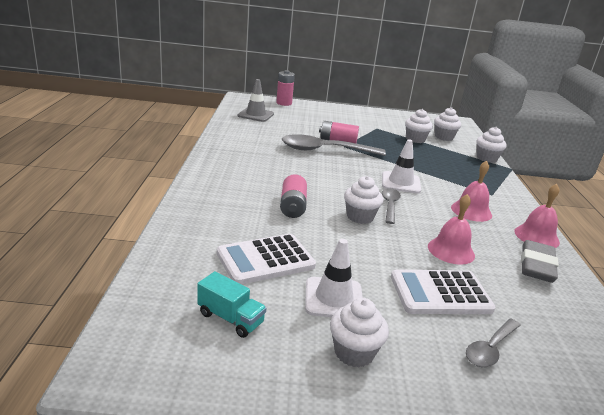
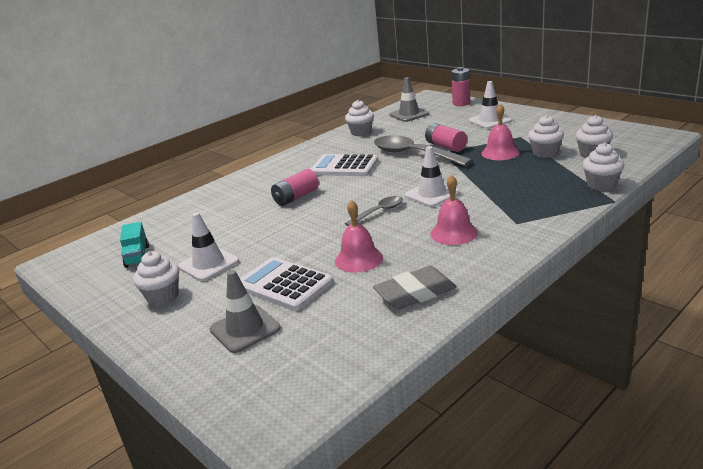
camera: 50 degrees right, 0 degrees up
white calculator [217,234,316,285] -> white calculator moved to [311,154,378,176]
white cupcake [344,176,383,224] -> white cupcake moved to [345,100,374,136]
grey spoon [466,318,521,367] -> grey traffic cone [210,270,281,353]
pink bell [514,184,560,248] -> pink bell moved to [482,104,519,160]
none -> white traffic cone [468,81,512,129]

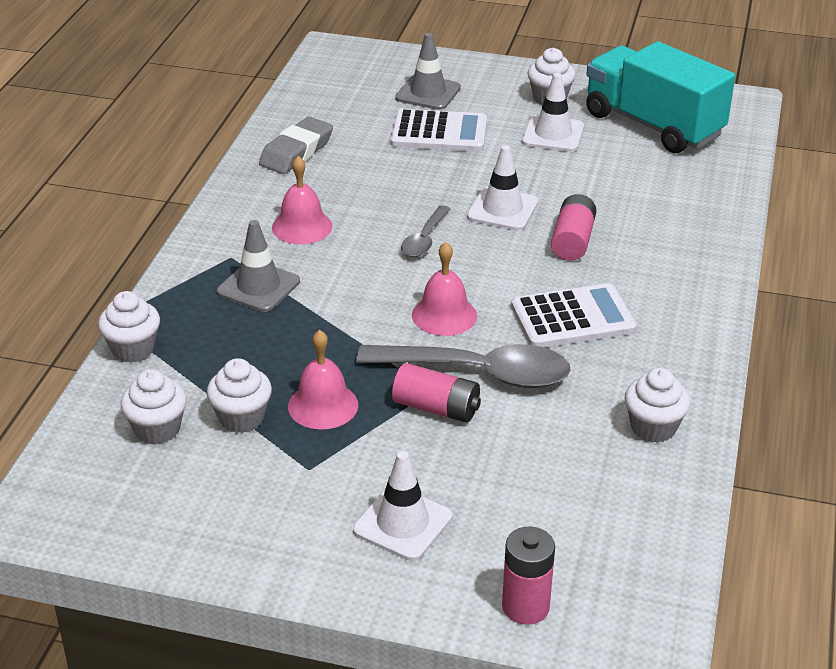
camera: 145 degrees right, 10 degrees up
turquoise truck [120,222,149,268] -> turquoise truck [586,41,735,153], size x2.32
pink bell [335,200,383,273] -> pink bell moved to [412,242,477,336]
grey traffic cone [389,77,429,122] -> grey traffic cone moved to [217,220,300,312]
white traffic cone [405,146,460,207] -> white traffic cone moved to [467,145,538,230]

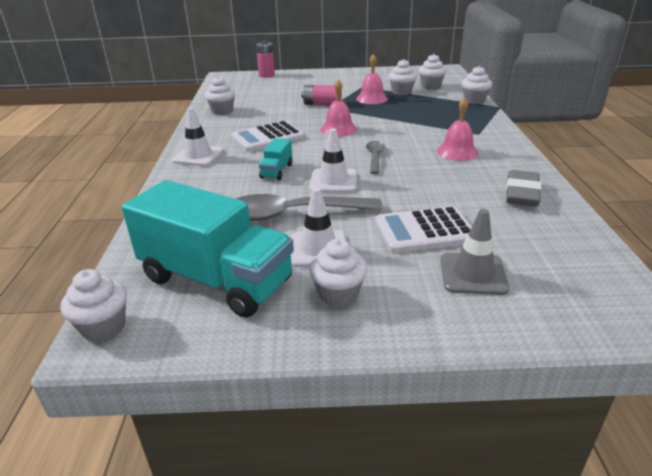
camera: 165 degrees right, 5 degrees down
grey traffic cone [217,220,300,312] -> none
white traffic cone [353,451,452,561] -> white traffic cone moved to [172,108,224,166]
grey spoon [356,344,571,388] -> grey spoon moved to [236,194,382,221]
pink battery [551,194,596,261] -> turquoise truck [259,138,292,180]
none -> white cupcake [61,269,127,342]

